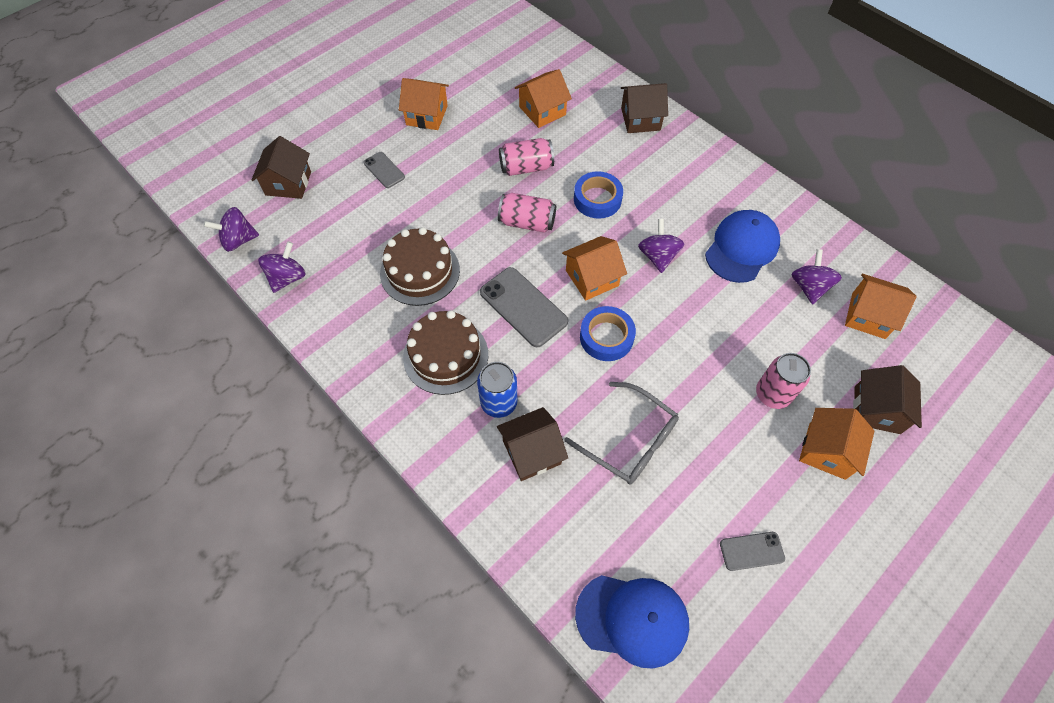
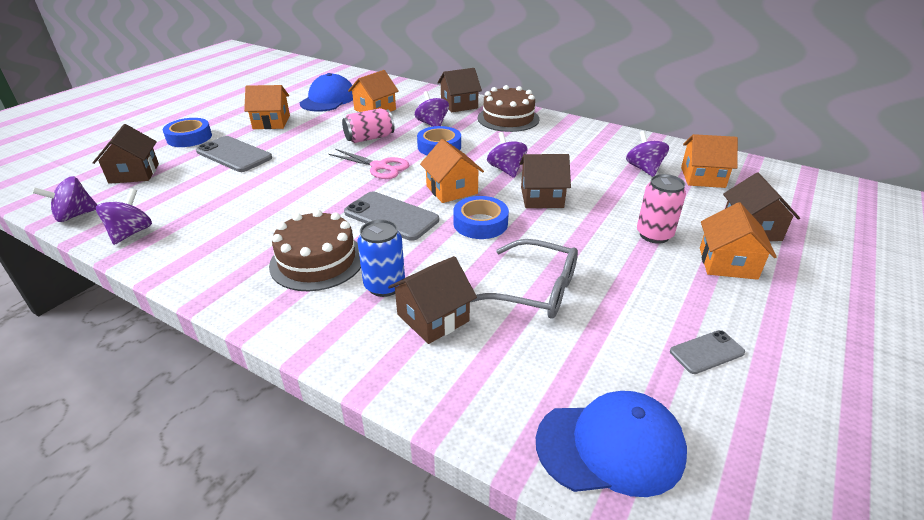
camera: 15 degrees left, 25 degrees down
grey phone [363,152,405,188] -> grey phone [196,136,272,172], size x1.78
brown cake [380,227,460,306] -> brown cake moved to [478,85,540,132]
pink can [498,193,556,233] -> pink scissors [329,149,409,179]
orange house [562,236,627,301] -> orange house turned 75 degrees counterclockwise [420,139,484,203]
blue cap [705,210,780,283] -> blue cap moved to [299,73,353,112]
none -> blue tape [163,118,212,147]
none -> purple spinning top [415,91,449,127]
none -> brown house [519,154,571,208]

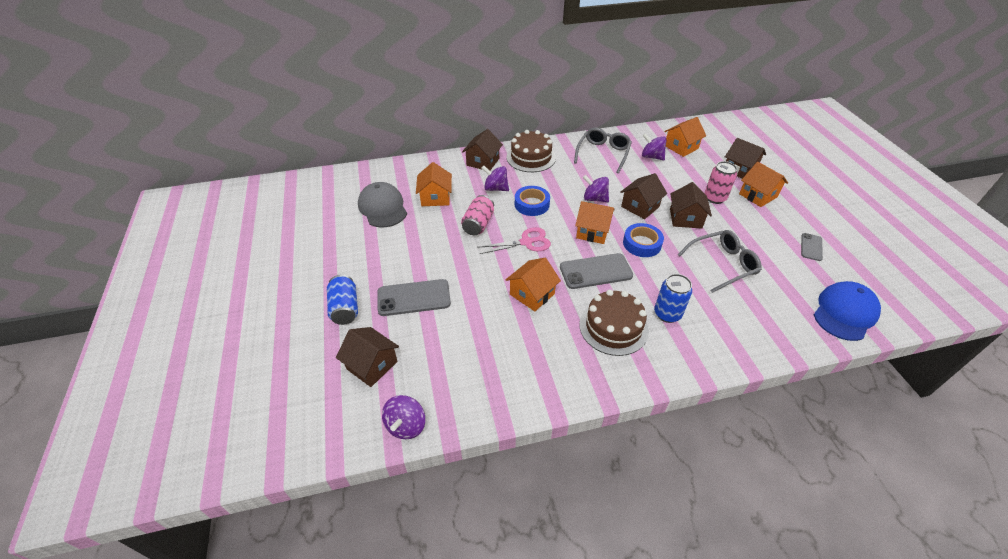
camera: 45 degrees left, 10 degrees up
purple spinning top [96,188,152,245] -> none
blue tape [163,118,212,147] -> blue can [327,275,358,325]
orange house [244,85,290,129] -> orange house moved to [506,258,561,311]
blue cap [299,73,353,112] -> grey cap [358,182,407,227]
brown house [388,256,477,344] -> brown house moved to [670,182,712,229]
none -> grey glasses [574,128,632,173]

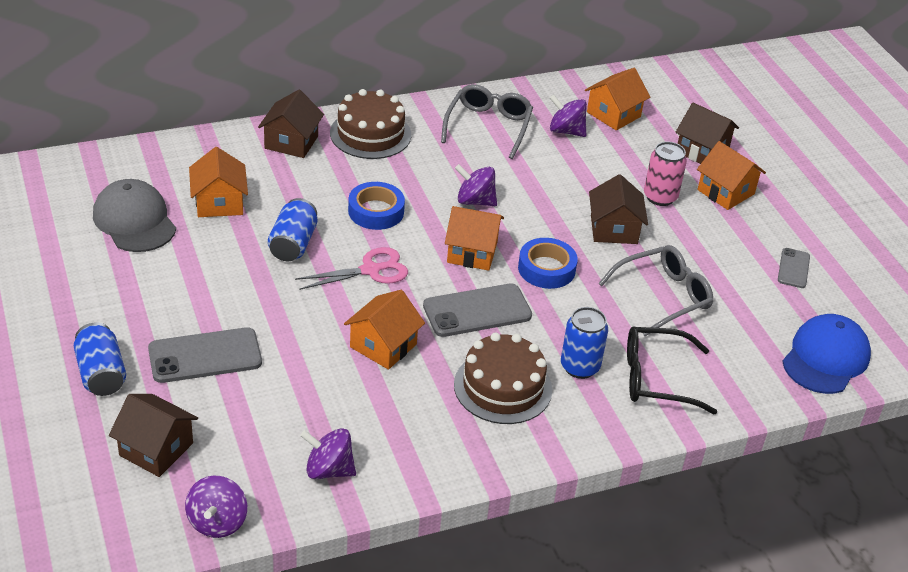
camera: 10 degrees left, 5 degrees down
pink can [461,195,494,235] -> blue can [268,198,317,261]
purple spinning top [482,166,509,191] -> purple spinning top moved to [300,428,356,479]
brown house [620,173,667,219] -> none
none -> black glasses [627,326,717,414]

